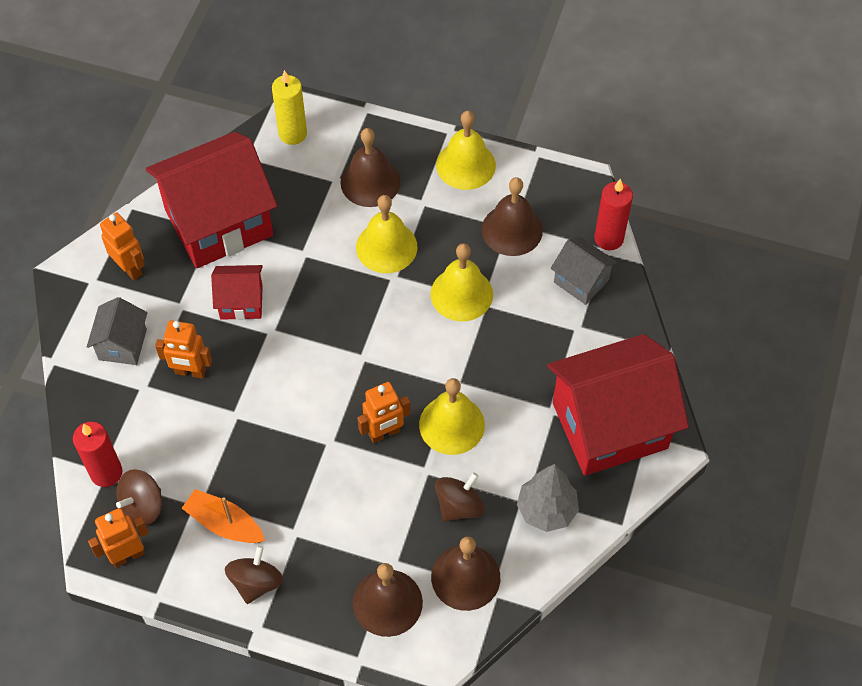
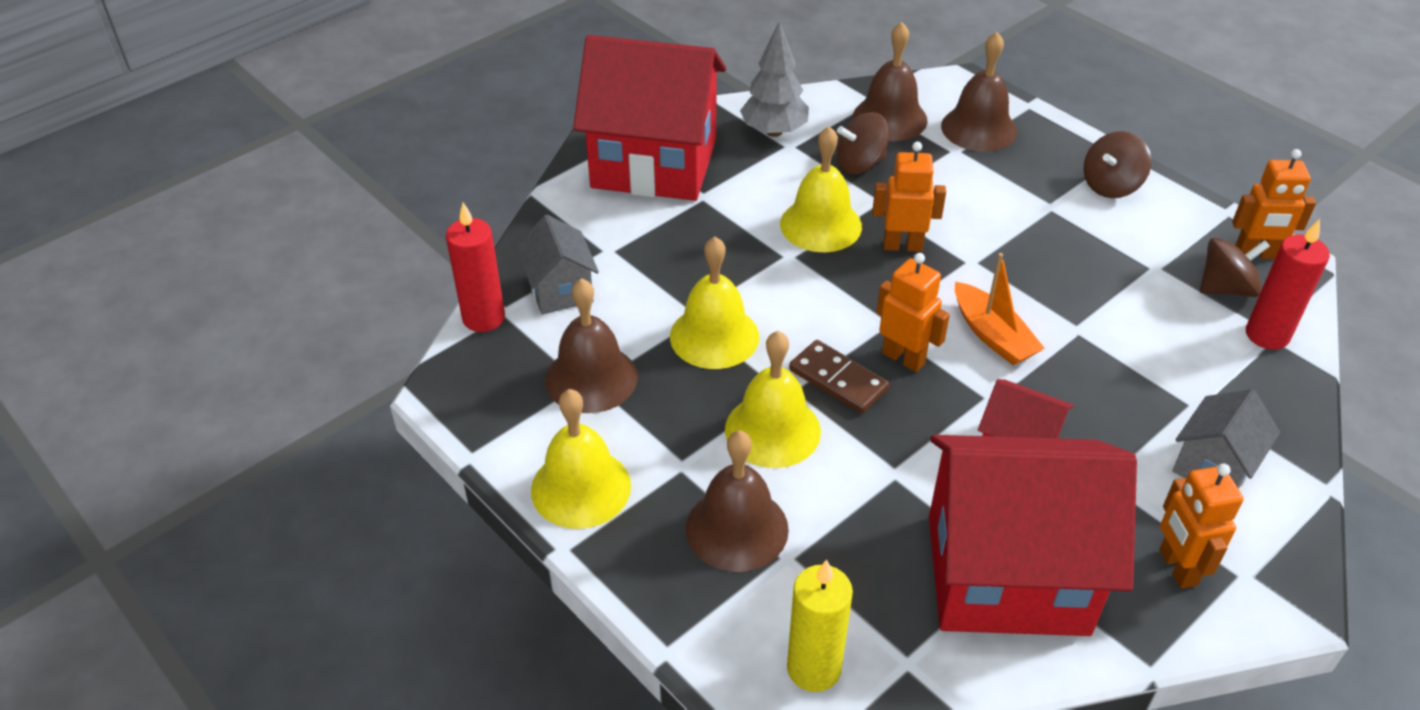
camera: 150 degrees left, 15 degrees down
orange robot [155,320,212,379] -> orange robot moved to [877,253,950,372]
orange boat [182,489,265,543] -> orange boat moved to [955,253,1045,365]
none -> brown domino [789,340,890,414]

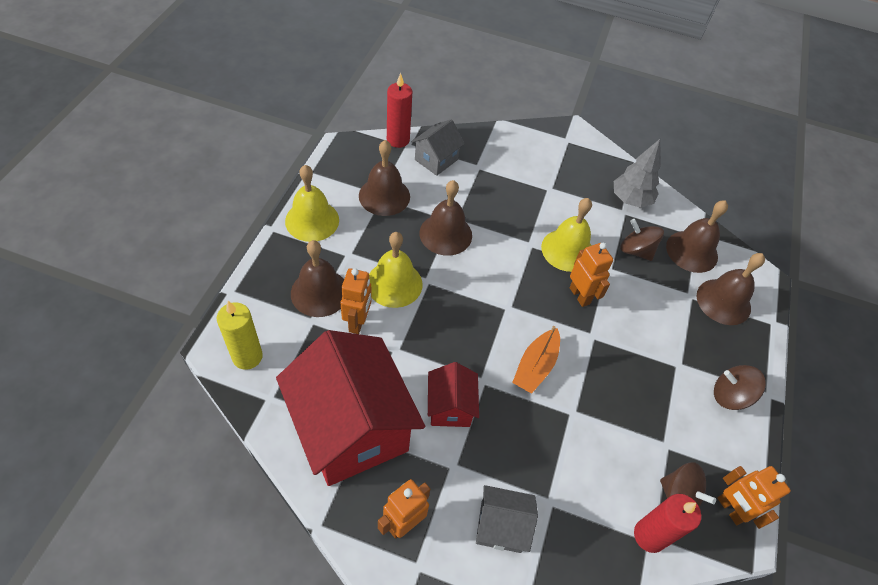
camera: 55 degrees right, 10 degrees up
red house [573,35,726,201] -> none
yellow bell [670,237,759,369] -> brown bell [419,180,472,256]
brown domino [789,340,890,414] -> none
orange robot [877,253,950,372] -> orange robot moved to [341,268,372,334]

